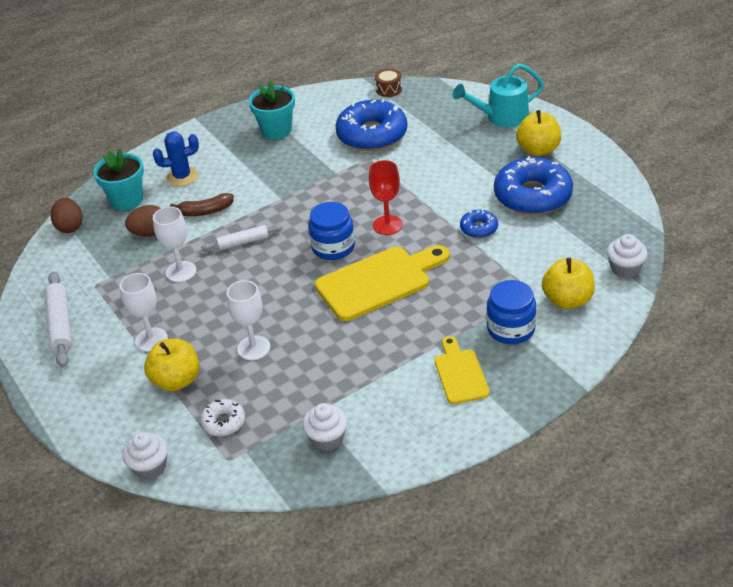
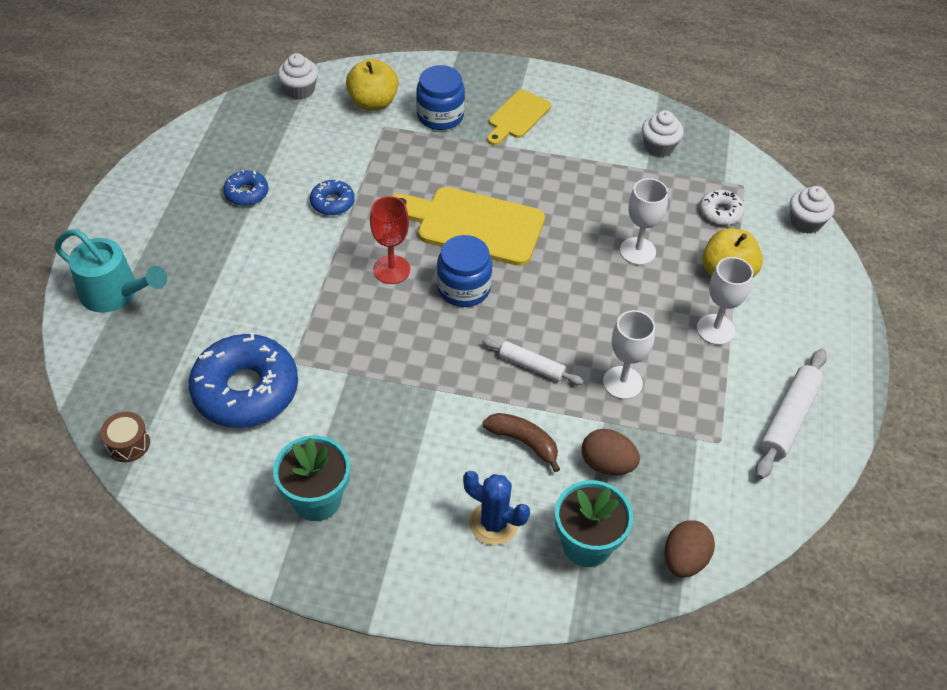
camera: 140 degrees left, 10 degrees up
blue donut [494,156,573,215] -> blue donut [223,170,268,206], size x0.48
yellow apple [516,110,561,156] -> none

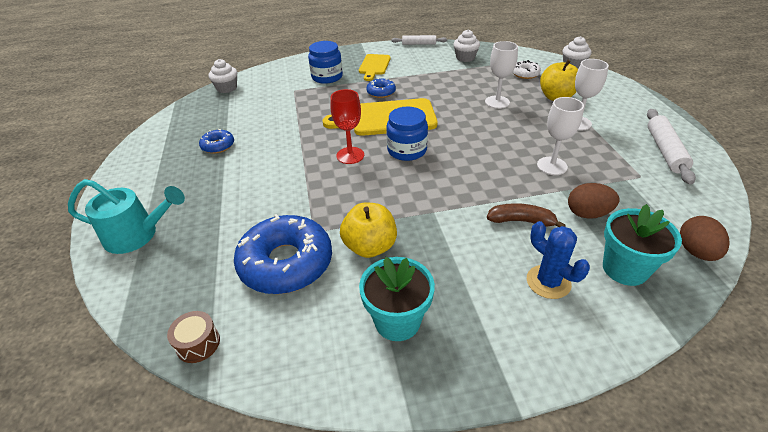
camera: 20 degrees left, 10 degrees down
blue donut [310,180,355,216] -> blue donut moved to [366,78,396,98]
yellow apple [346,59,398,111] -> yellow apple moved to [340,203,397,258]
blue cactus [463,471,530,545] -> blue cactus turned 45 degrees clockwise [527,221,590,299]
white rolling pin [482,338,584,385] -> white rolling pin moved to [391,35,447,45]

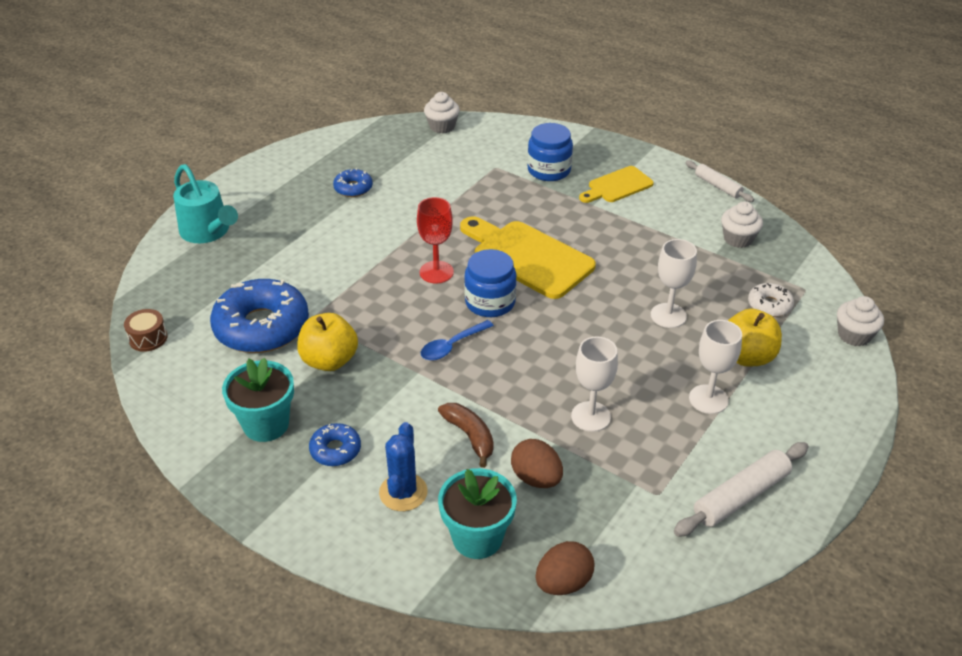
camera: 45 degrees right, 0 degrees up
blue donut [366,78,396,98] -> blue donut moved to [309,423,361,466]
none -> blue spoon [421,320,494,360]

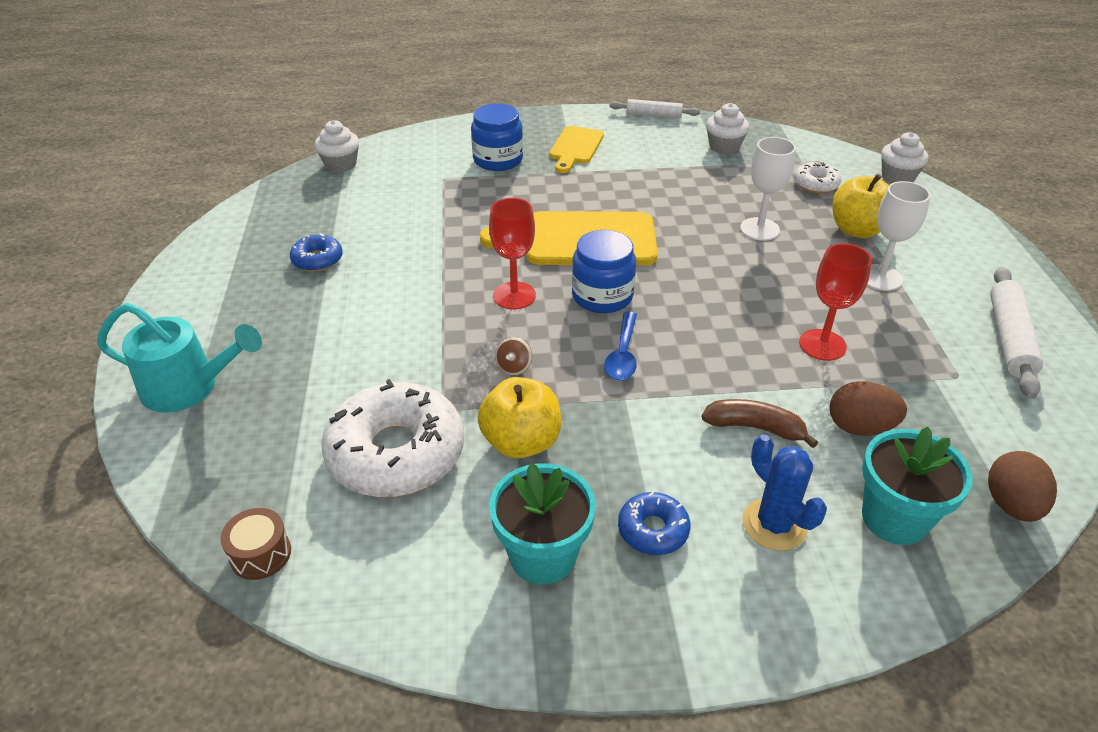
camera: 40 degrees left, 0 degrees up
blue donut [210,279,309,353] -> white donut [321,379,464,497]
white goblet [571,336,618,432] -> red goblet [799,243,872,361]
none -> brown spinning top [495,337,532,375]

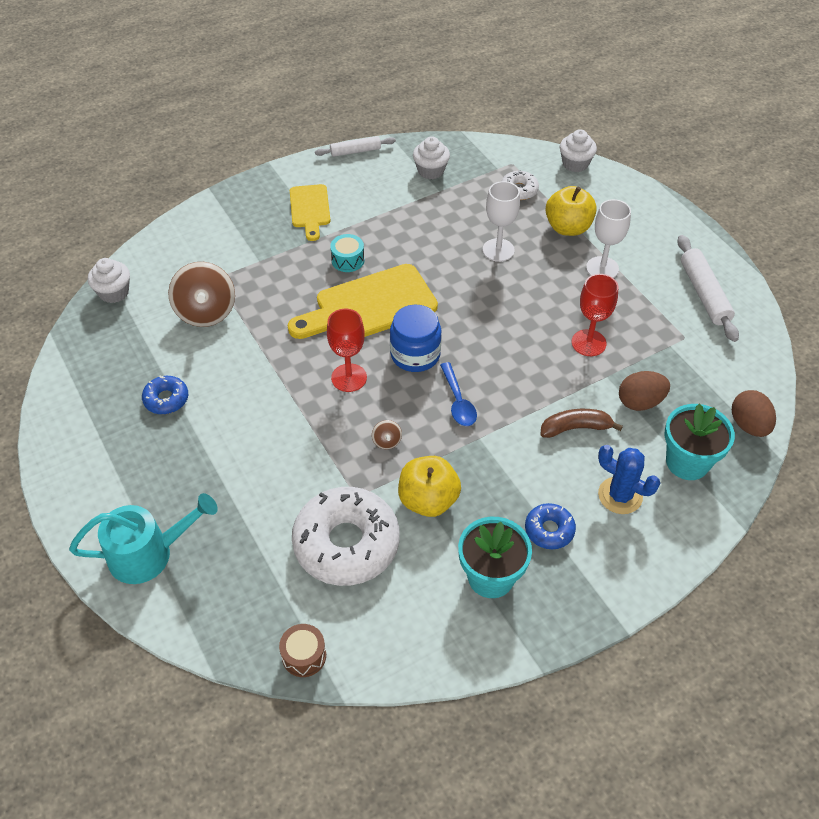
camera: 25 degrees left, 10 degrees up
blue jar [471,103,523,171] -> none
none -> brown spinning top [168,262,235,327]
none -> turquoise drum [330,234,365,272]

